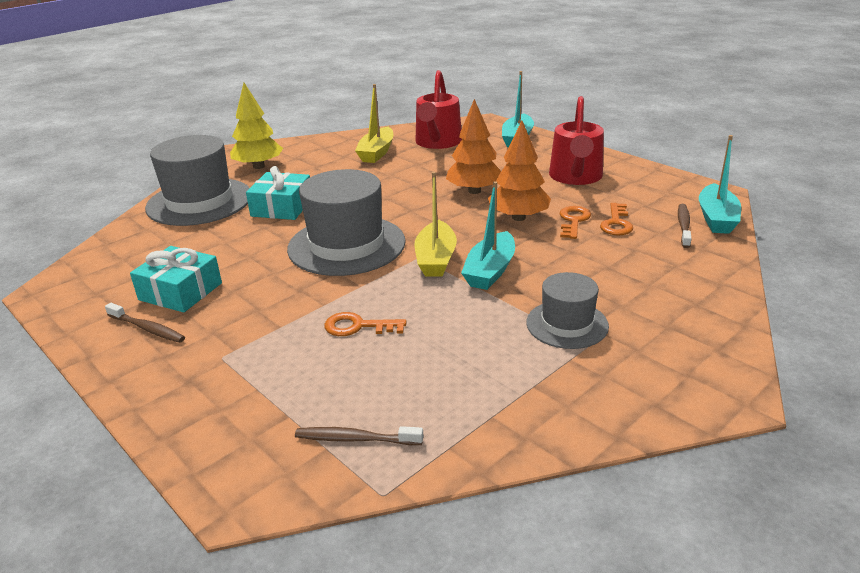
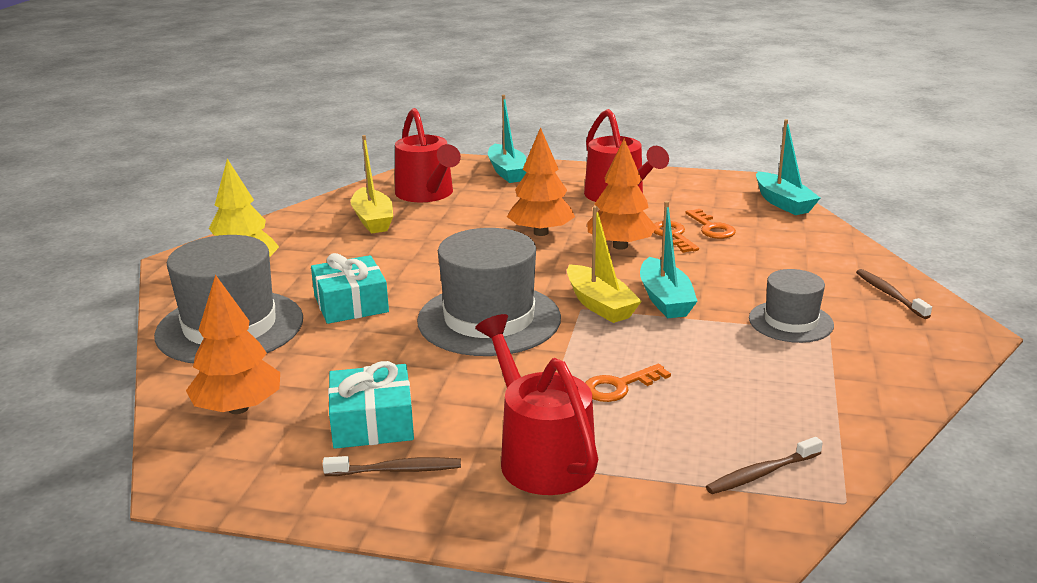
camera: 35 degrees left, 5 degrees down
brown toothbrush [678,204,691,248] -> brown toothbrush moved to [856,269,932,319]
none -> orange tree [186,274,280,414]
none -> red watering can [475,314,598,495]

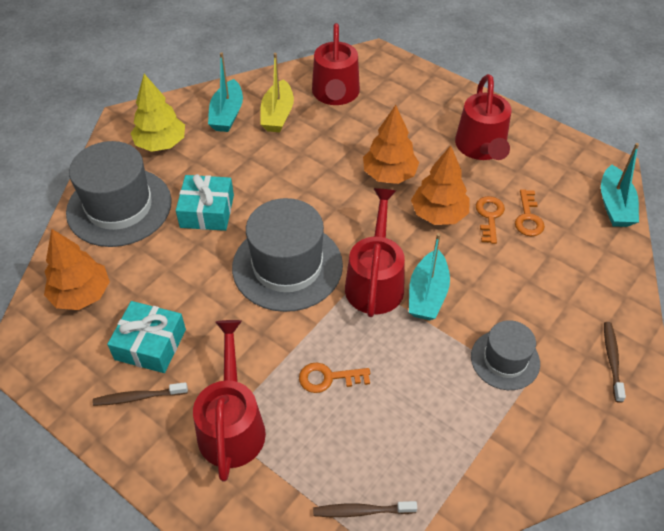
camera: 25 degrees right, 25 degrees up
brown toothbrush [323,456,461,476] -> brown toothbrush turned 150 degrees clockwise [93,382,188,406]
turquoise boat [488,95,527,183] -> turquoise boat moved to [208,52,243,132]
yellow boat [567,206,642,323] -> red watering can [345,188,405,317]

